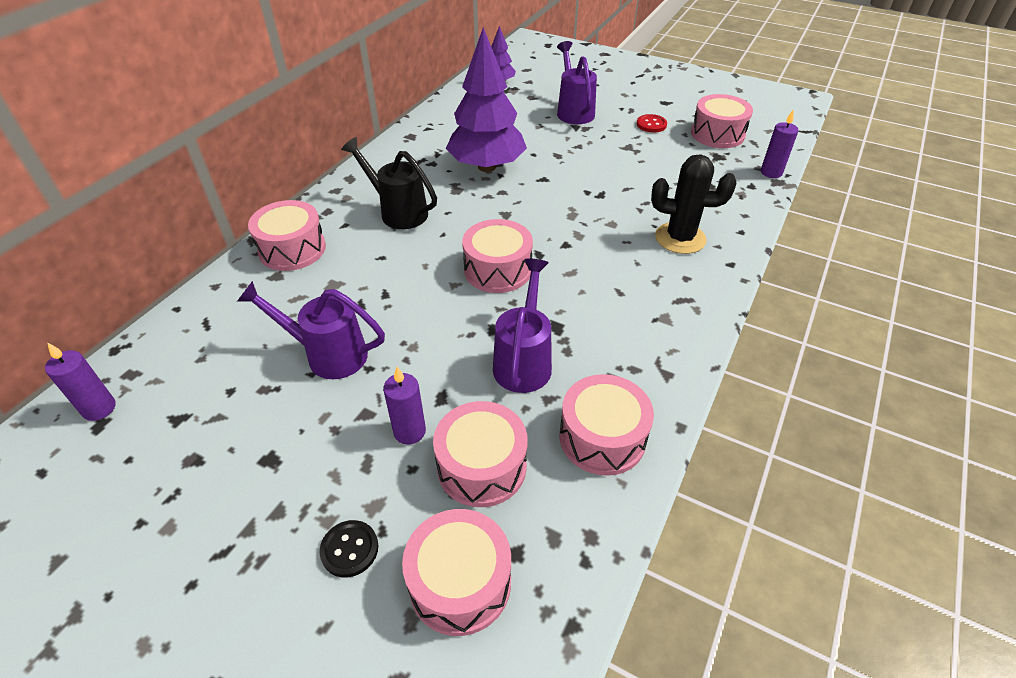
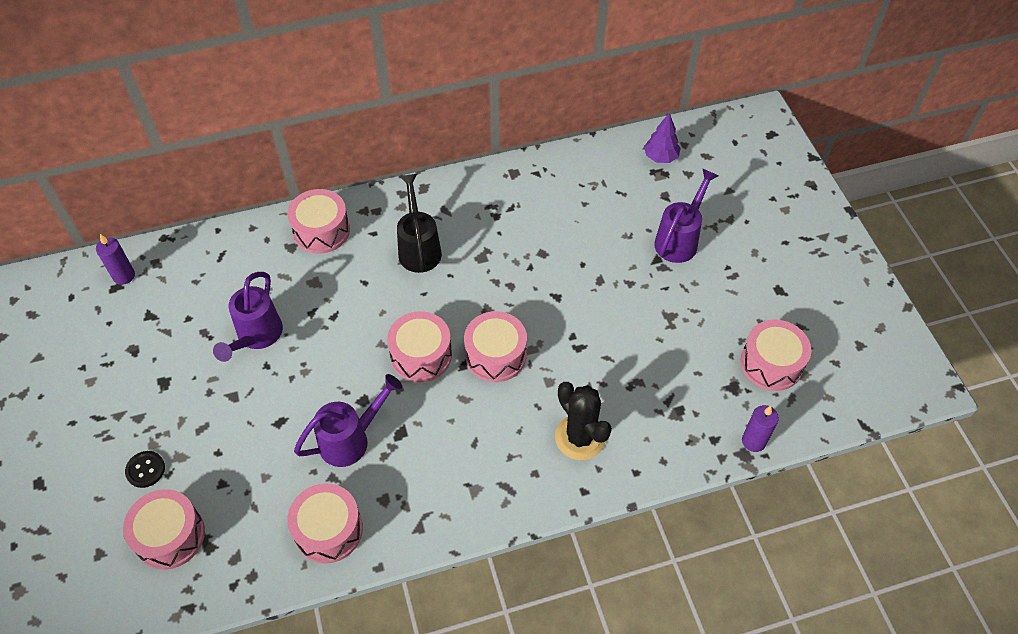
camera: 45 degrees right, 10 degrees up
purple watering can [237,281,385,379] -> purple watering can turned 135 degrees counterclockwise [213,272,283,362]
purple candle [383,367,426,445] -> none
pink drum [433,401,528,507] -> pink drum moved to [464,311,527,382]
purple tree [446,27,527,172] -> none
red button [637,114,667,133] -> none

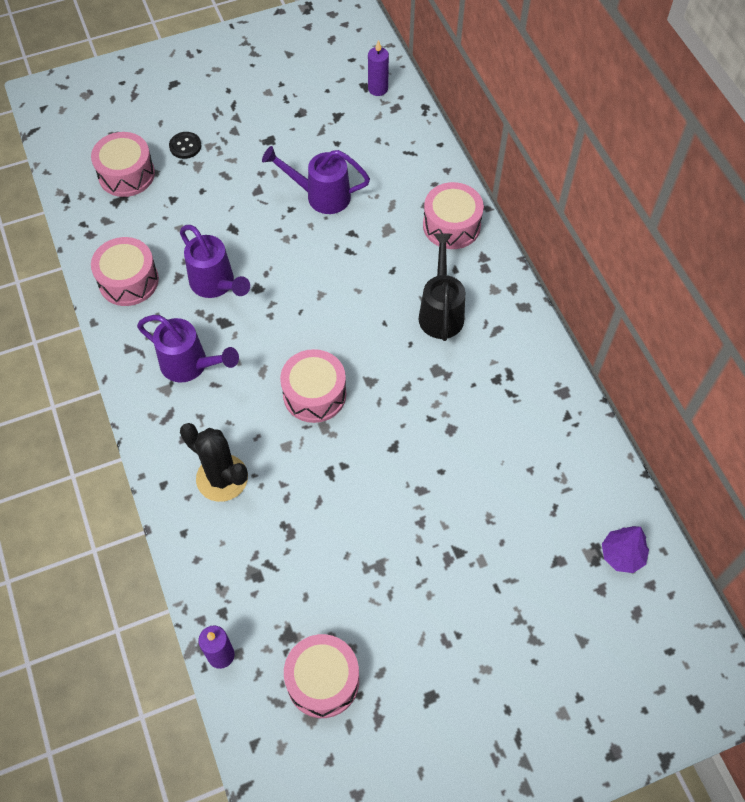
camera: 85 degrees right, 5 degrees up
pink drum [387,311,452,382] -> none
black watering can [397,174,442,273] -> black watering can turned 75 degrees counterclockwise [419,233,465,341]
black cactus [555,382,612,460] -> black cactus turned 75 degrees clockwise [180,423,248,502]
purple watering can [654,168,718,263] -> purple watering can moved to [137,315,239,383]

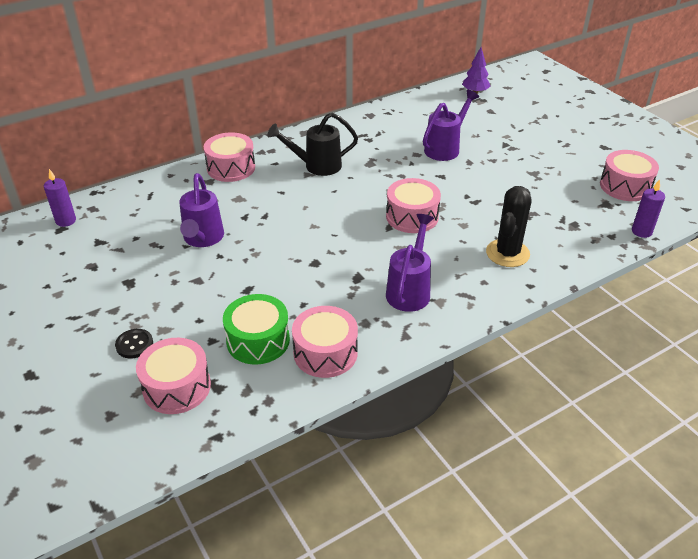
camera: 100 degrees left, 20 degrees down
purple watering can [180,225,250,298] -> purple watering can moved to [423,90,479,161]
none -> green drum [223,294,290,365]

